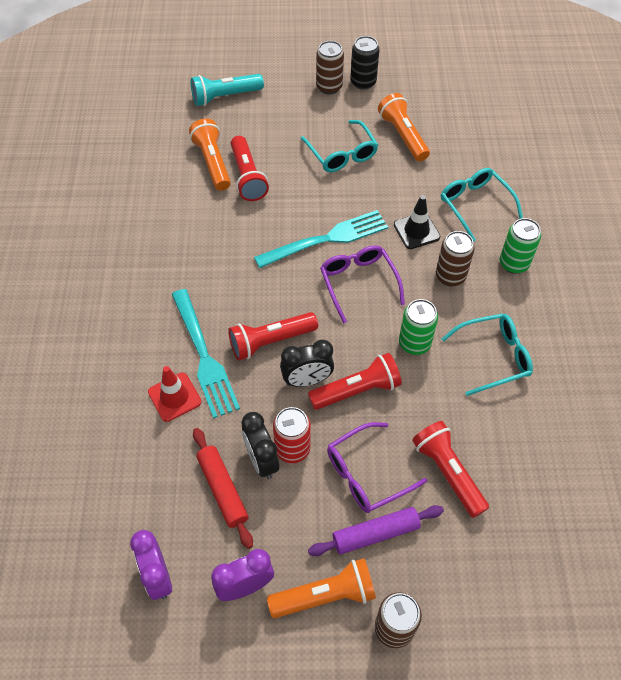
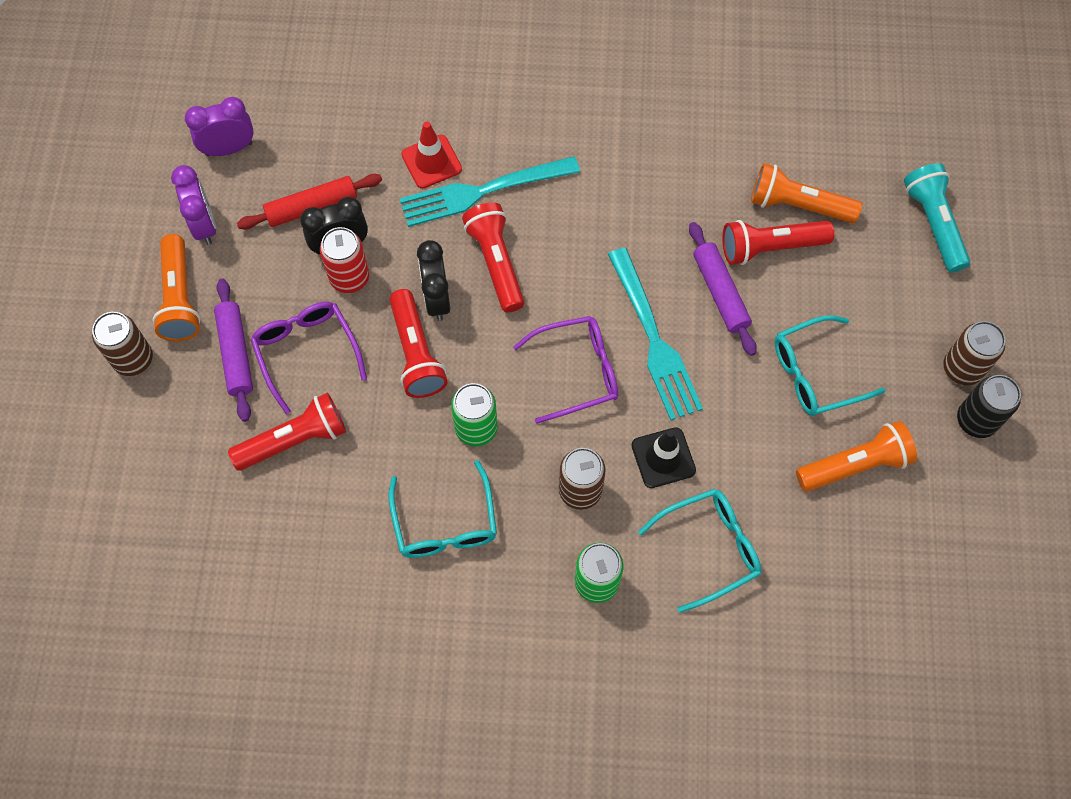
camera: 95 degrees right, 10 degrees up
orange flashlight [189,119,231,191] -> orange flashlight turned 150 degrees counterclockwise [751,163,862,223]
none -> purple rolling pin [689,222,757,356]

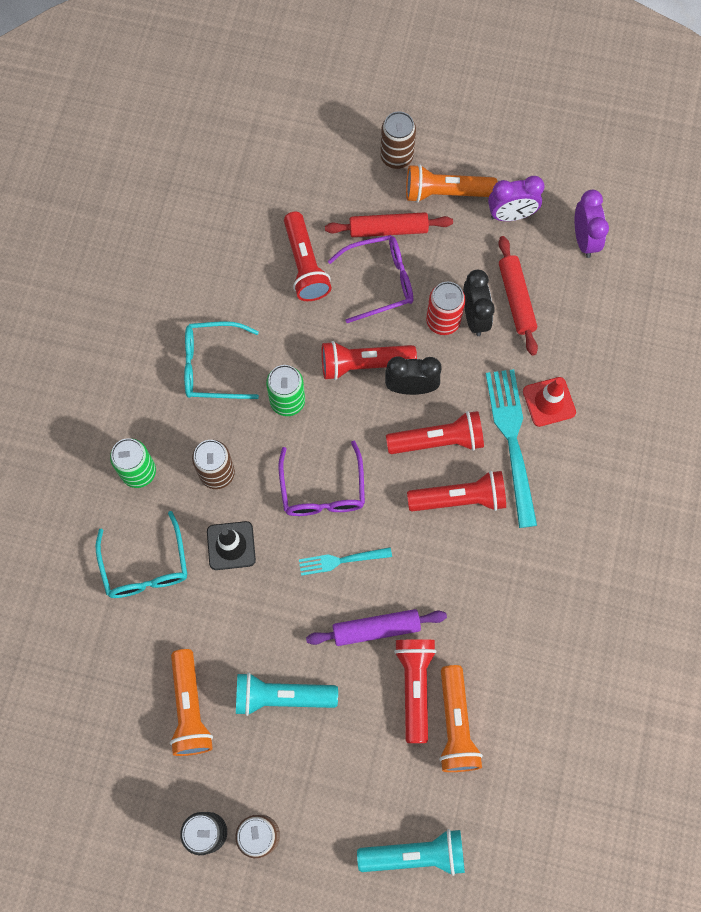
camera: 100 degrees right, 5 degrees up
purple rolling pin [214,278,253,422] -> red rolling pin [325,212,453,237]
turquoise fork [608,248,703,420] -> turquoise fork [299,547,392,576], size x0.55
orange flashlight [751,163,862,223] -> orange flashlight turned 150 degrees clockwise [439,665,483,772]
turquoise glasses [775,315,885,416] -> turquoise flashlight [236,673,338,716]
none -> red flashlight [407,471,506,511]

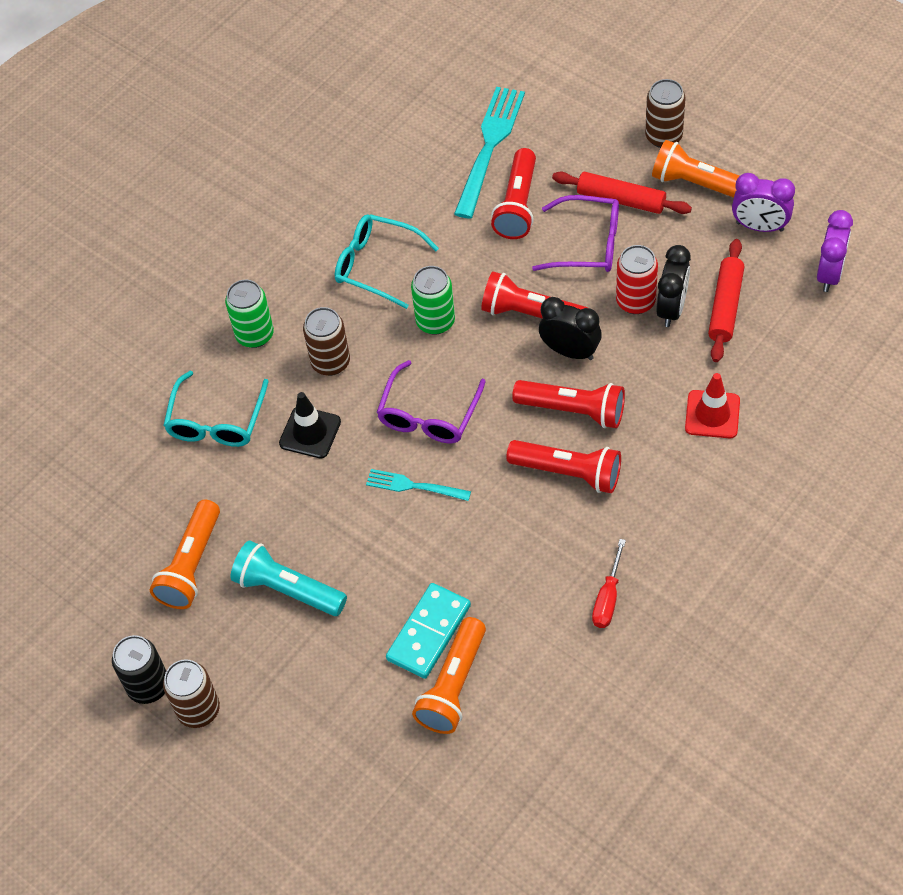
camera: 30 degrees right, 15 degrees down
purple rolling pin [306,609,447,646] -> none
turquoise flashlight [357,829,465,876] -> none
red flashlight [394,639,437,743] -> turquoise domino [386,583,471,679]
turquoise fork [486,369,537,528] -> turquoise fork moved to [454,87,525,219]
none -> red screwdriver [592,539,626,628]

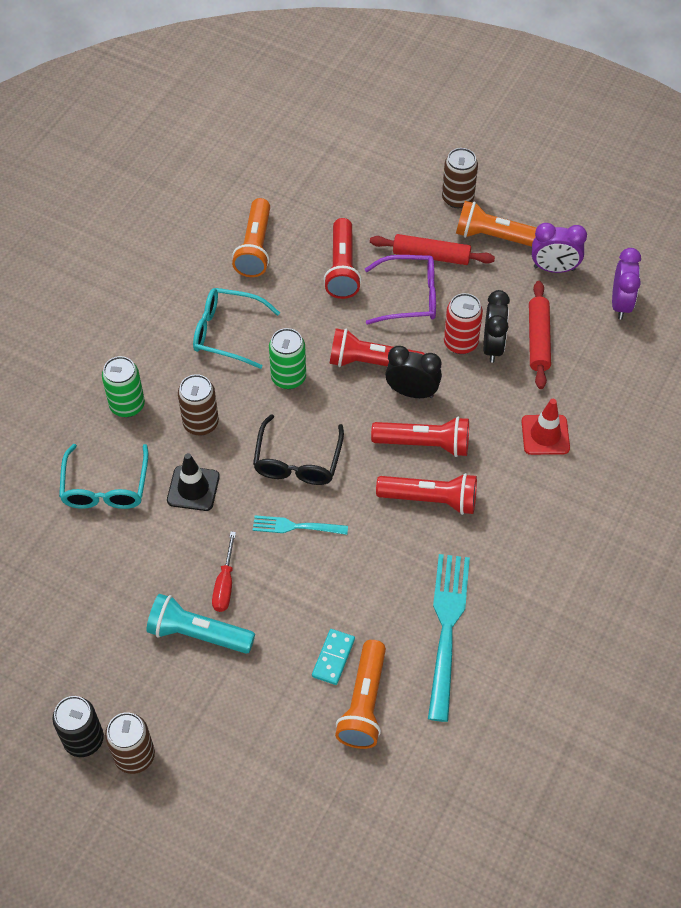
camera: 15 degrees left, 0 degrees up
orange flashlight [150,500,220,609] -> orange flashlight moved to [232,198,270,277]
purple glasses [376,360,486,443] -> black glasses [253,414,344,485]
turquoise domino [386,583,471,679] -> turquoise domino [312,629,355,685], size x0.64
turquoise fork [454,87,525,219] -> turquoise fork moved to [428,554,470,722]
red screwdriver [592,539,626,628] -> red screwdriver moved to [212,532,236,612]

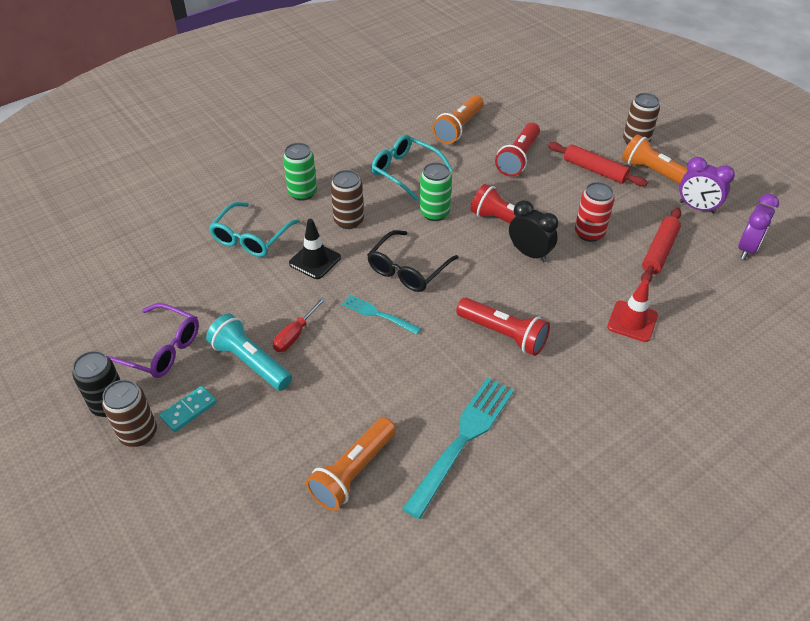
camera: 25 degrees right, 10 degrees down
turquoise domino [312,629,355,685] -> turquoise domino moved to [160,386,217,432]
purple glasses [365,255,436,325] -> purple glasses moved to [107,303,199,378]
red flashlight [371,417,469,457] -> none
black clock [483,290,510,363] -> none

